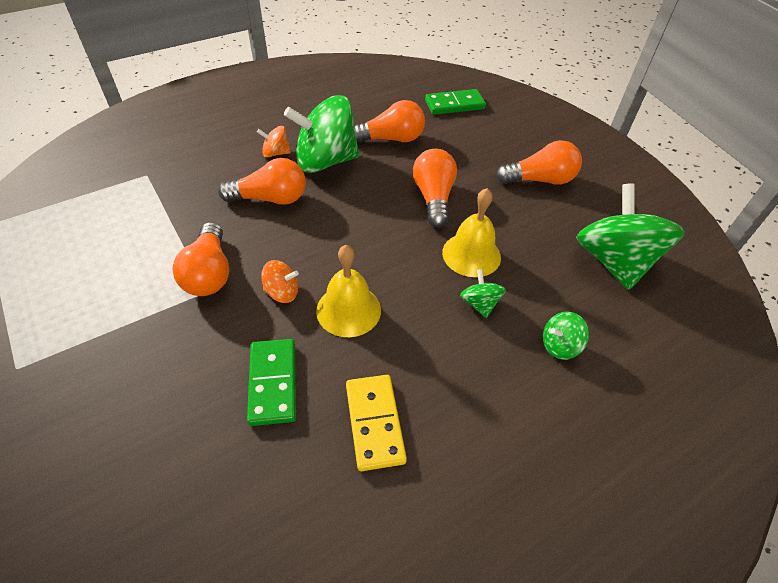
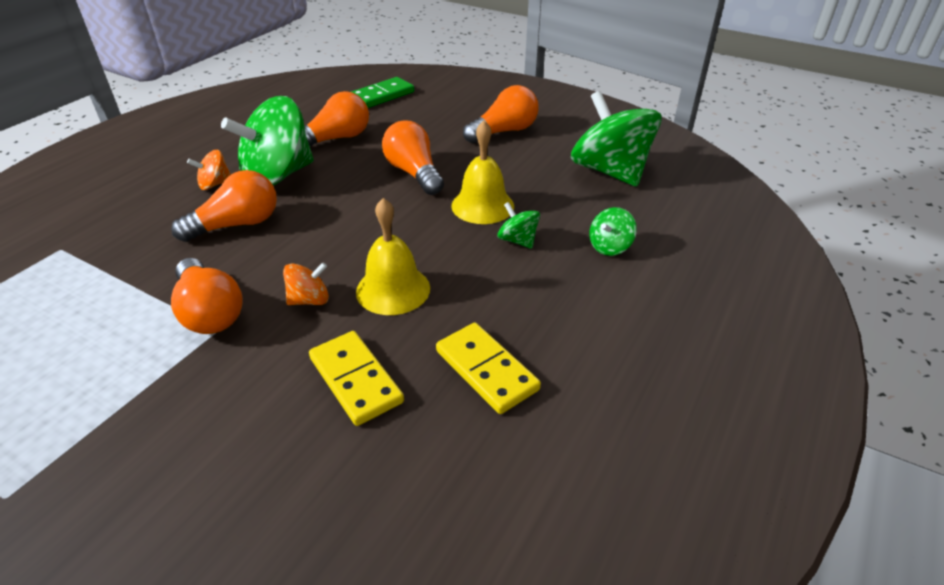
camera: 25 degrees left, 10 degrees down
green domino [247,339,296,426] -> yellow domino [309,331,404,426]

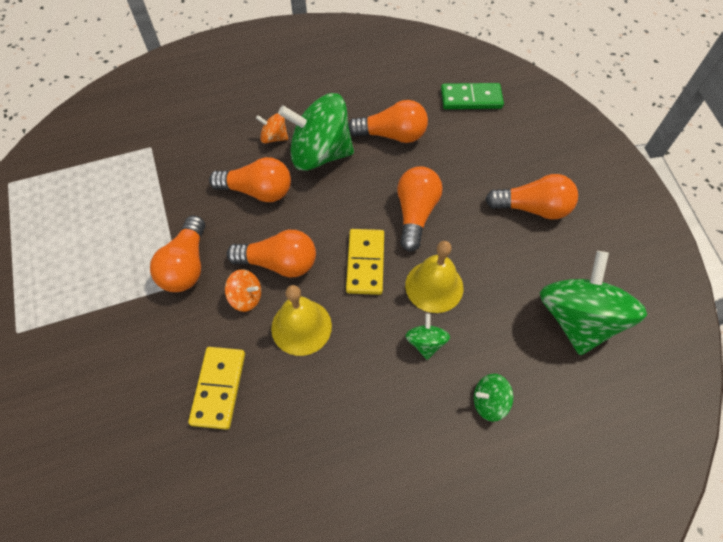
camera: 40 degrees right, 20 degrees up
yellow domino [436,323,541,414] -> yellow domino moved to [346,229,384,295]
none -> orange light bulb [227,230,316,278]

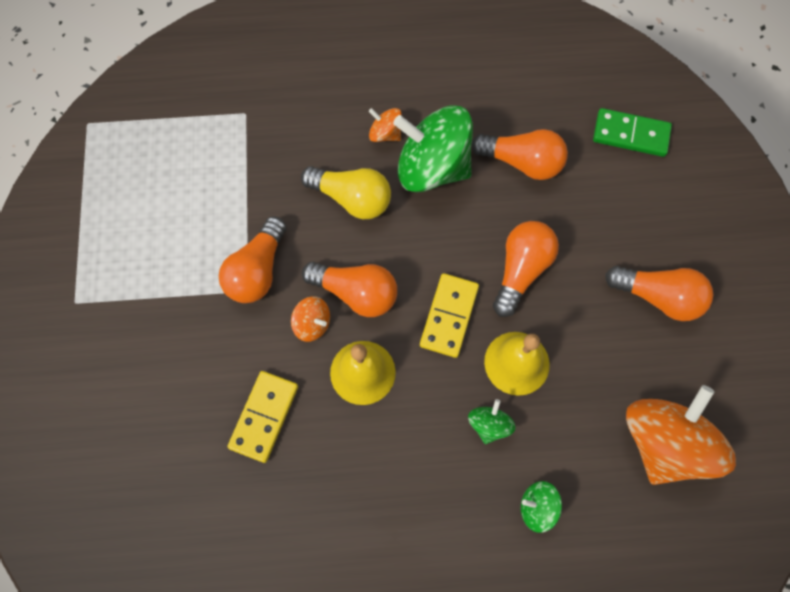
camera: 15 degrees right, 10 degrees up
orange light bulb [209,157,291,202] -> yellow light bulb [301,166,391,219]
green spinning top [540,251,647,355] -> orange spinning top [626,385,736,485]

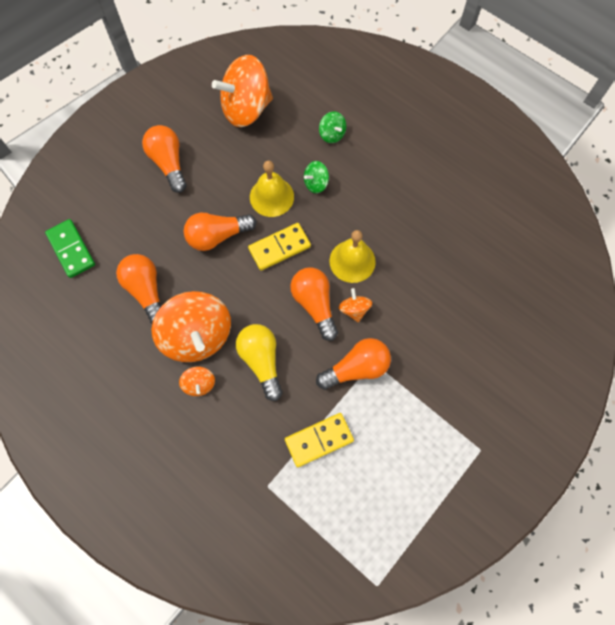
camera: 135 degrees left, 0 degrees up
yellow domino [227,371,298,463] -> yellow domino moved to [285,413,354,467]
green spinning top [393,105,473,192] -> orange spinning top [151,291,231,362]

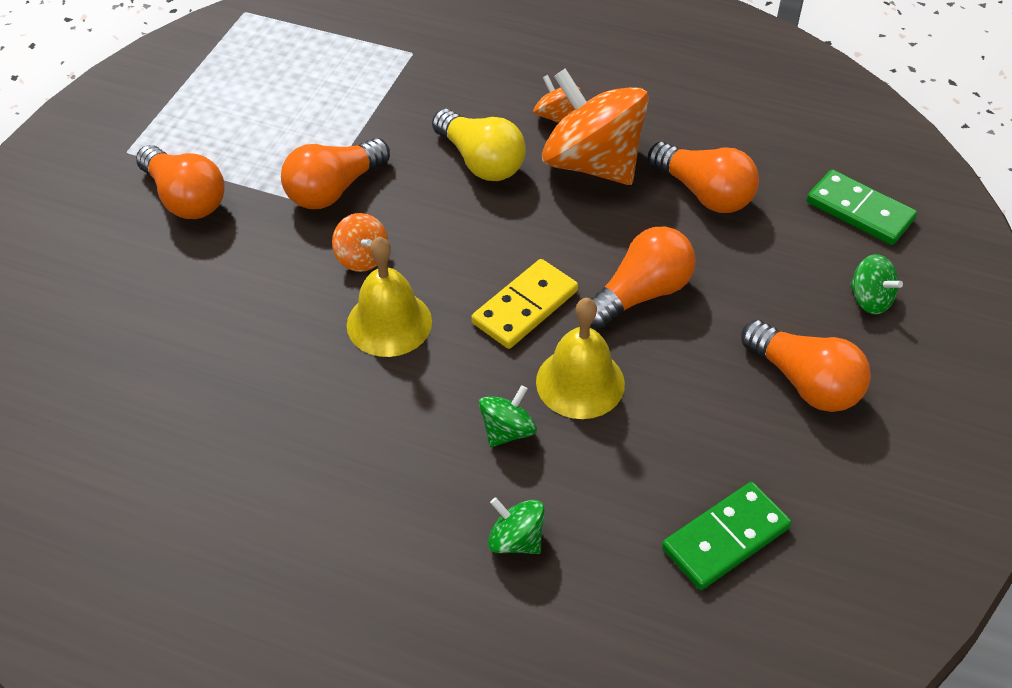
camera: 160 degrees right, 20 degrees down
orange spinning top [212,55,273,127] -> green domino [662,482,792,590]
yellow domino [285,413,354,467] -> none
orange light bulb [290,268,338,341] -> orange light bulb moved to [136,145,225,219]
none -> green spinning top [850,254,903,314]

